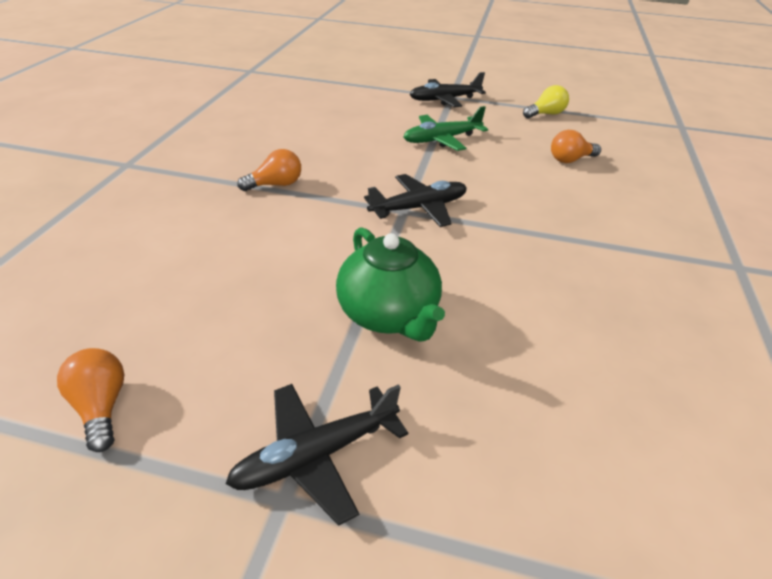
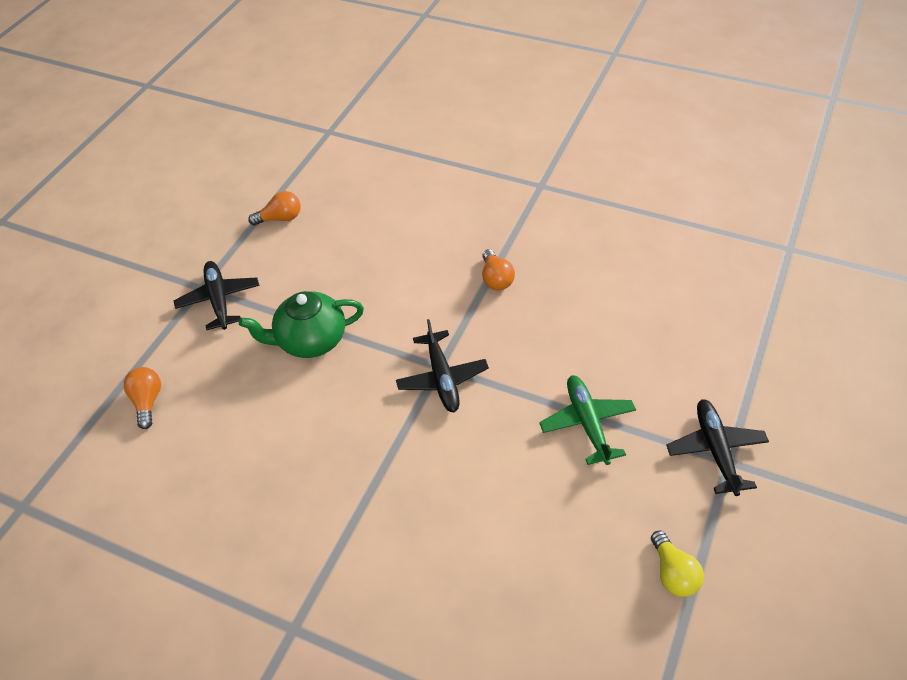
camera: 105 degrees right, 10 degrees up
orange light bulb [551,130,601,163] -> orange light bulb moved to [124,367,161,429]

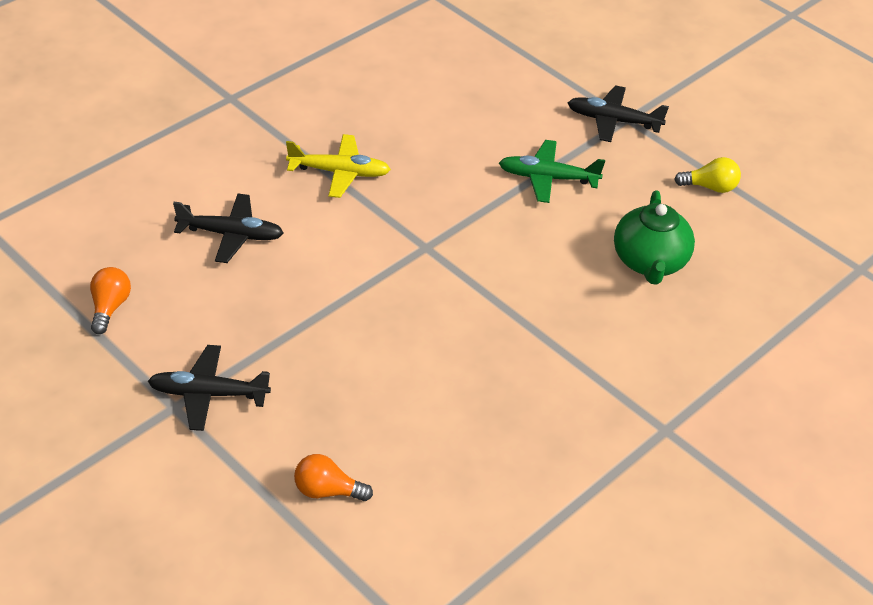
camera: 75 degrees left, 5 degrees down
green teapot [239,291,364,358] -> green teapot moved to [614,190,695,285]
black plane [396,319,489,412] -> black plane moved to [173,194,284,263]
orange light bulb [482,249,515,290] -> yellow plane [286,134,391,198]

